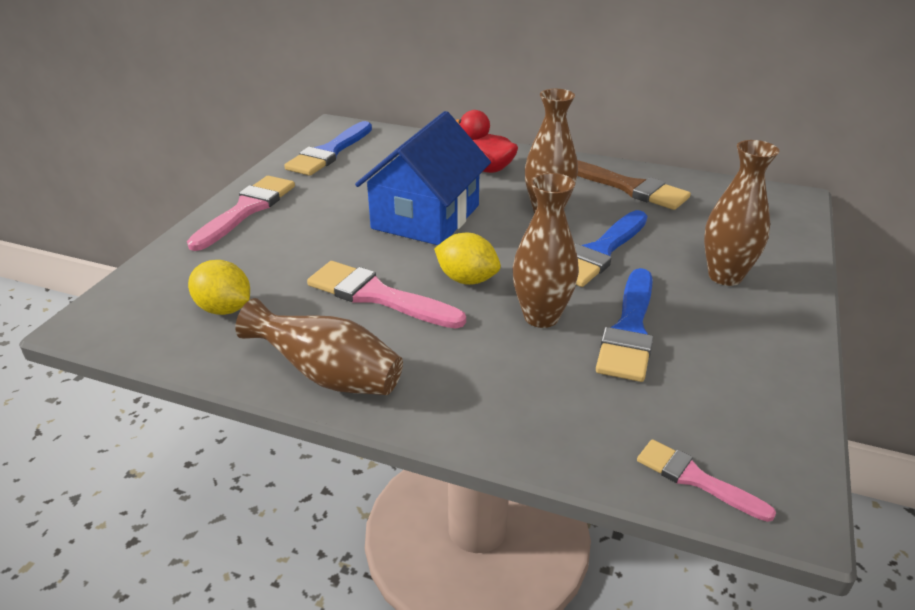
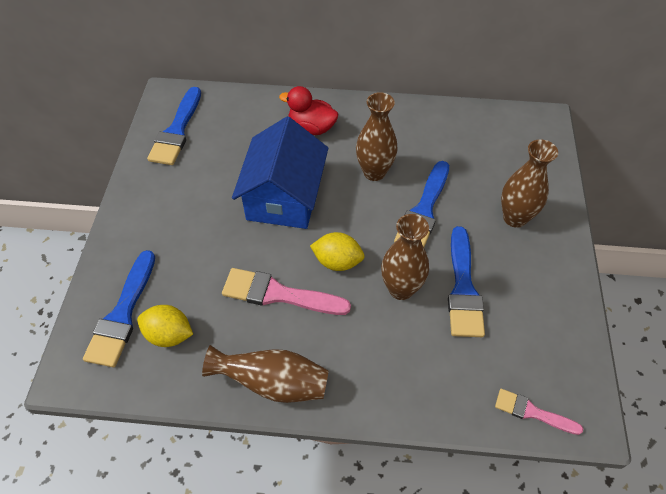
camera: 15 degrees left, 20 degrees up
pink brush [187,176,295,251] -> none
brown brush [577,160,691,210] -> none
none -> blue brush [83,250,155,367]

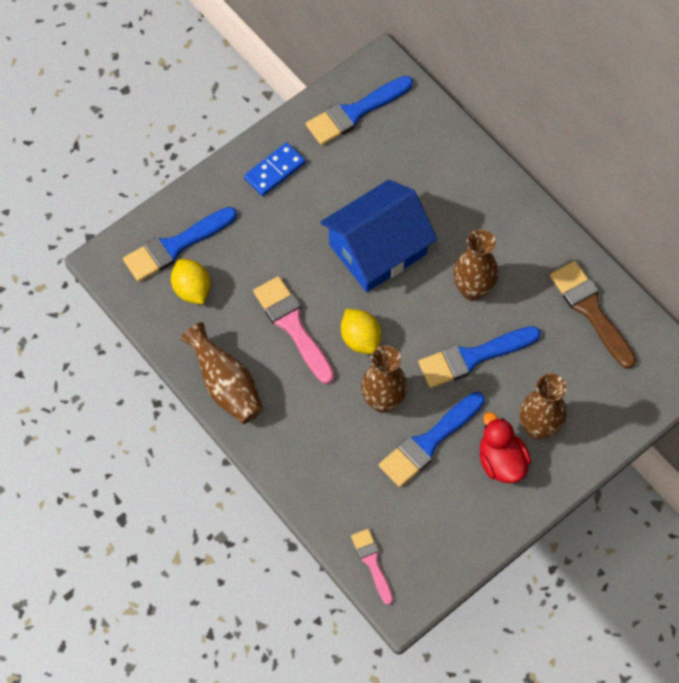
camera: 45 degrees right, 10 degrees up
red duck [279,86,338,135] -> red duck moved to [479,412,531,483]
none -> blue domino [244,142,305,196]
none -> brown brush [550,261,636,369]

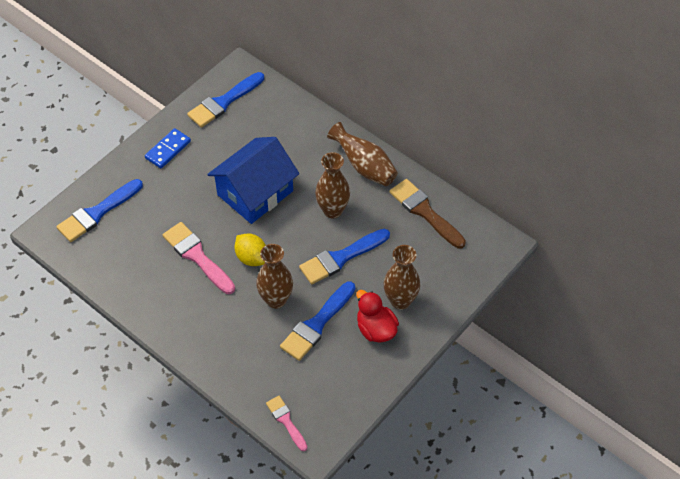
camera: 10 degrees left, 10 degrees down
yellow lemon [171,259,210,304] -> none
brown vase [181,322,263,424] -> brown vase moved to [327,122,398,186]

